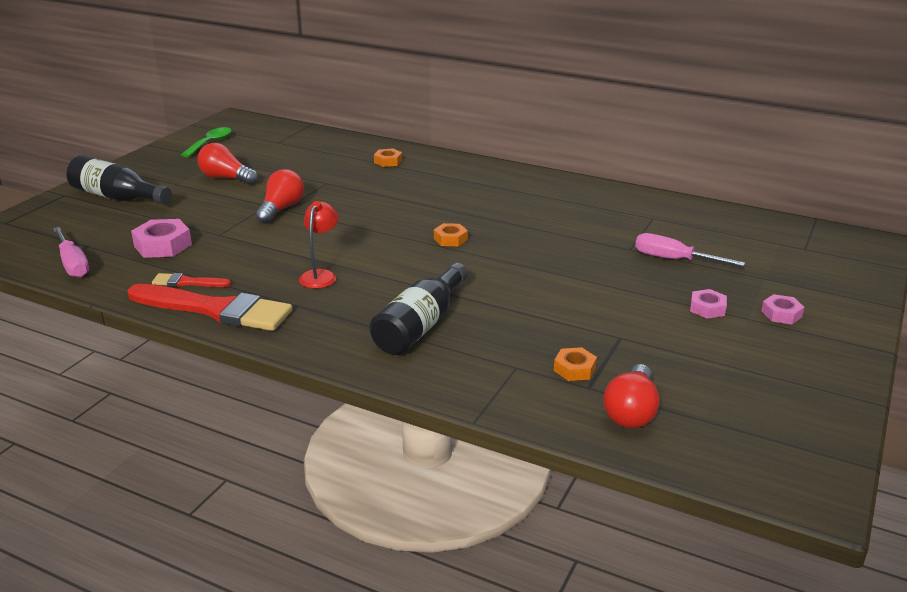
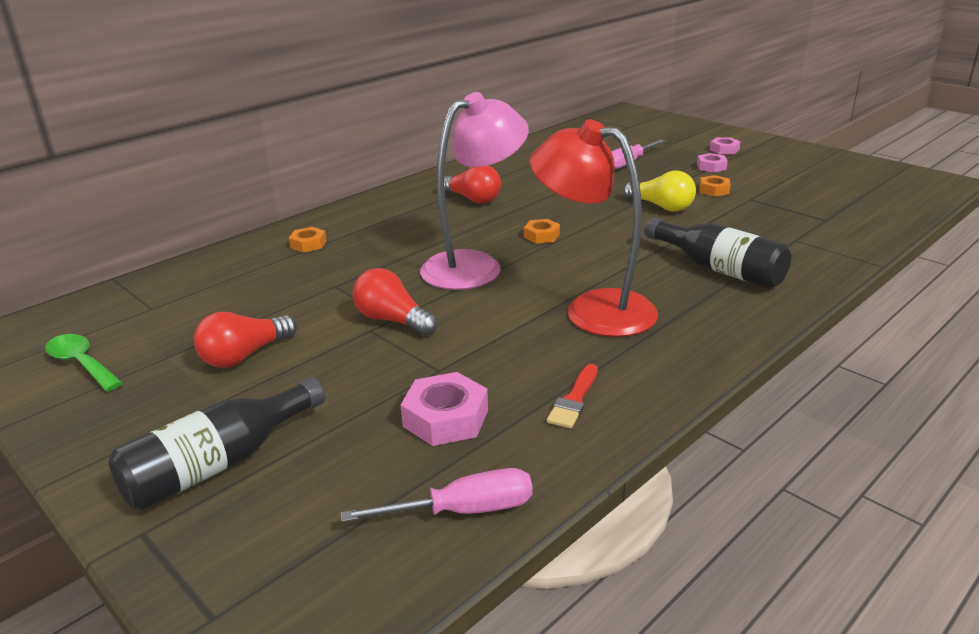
camera: 70 degrees left, 0 degrees up
red brush [128,284,292,331] -> none
red lamp [299,201,339,289] -> red lamp [530,119,658,337], size x2.02
orange nut [554,347,597,381] -> orange nut moved to [699,175,731,197]
red light bulb [603,364,660,428] -> red light bulb moved to [444,166,501,204]
none -> pink lamp [420,92,529,290]
none -> yellow light bulb [623,171,696,212]

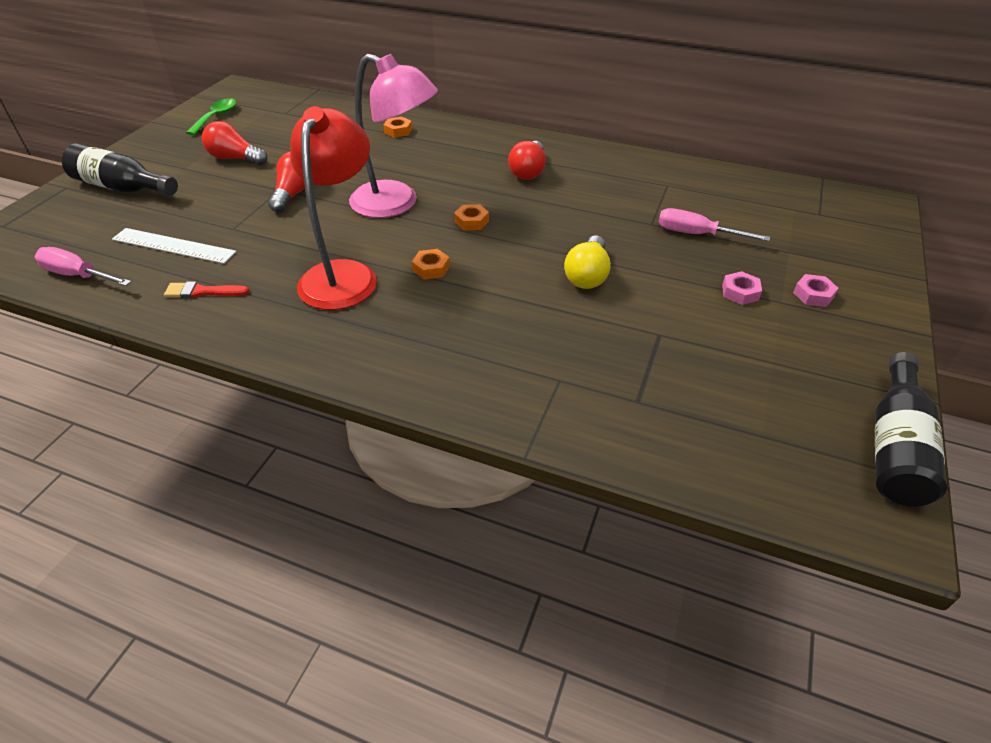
camera: 65 degrees right, 15 degrees up
pink screwdriver [341,468,533,522] -> pink screwdriver turned 150 degrees clockwise [35,247,131,286]
pink nut [401,372,488,446] -> white ruler [112,228,236,264]
black bottle [645,217,791,289] -> black bottle moved to [875,352,947,506]
orange nut [699,175,731,197] -> orange nut moved to [412,249,450,280]

